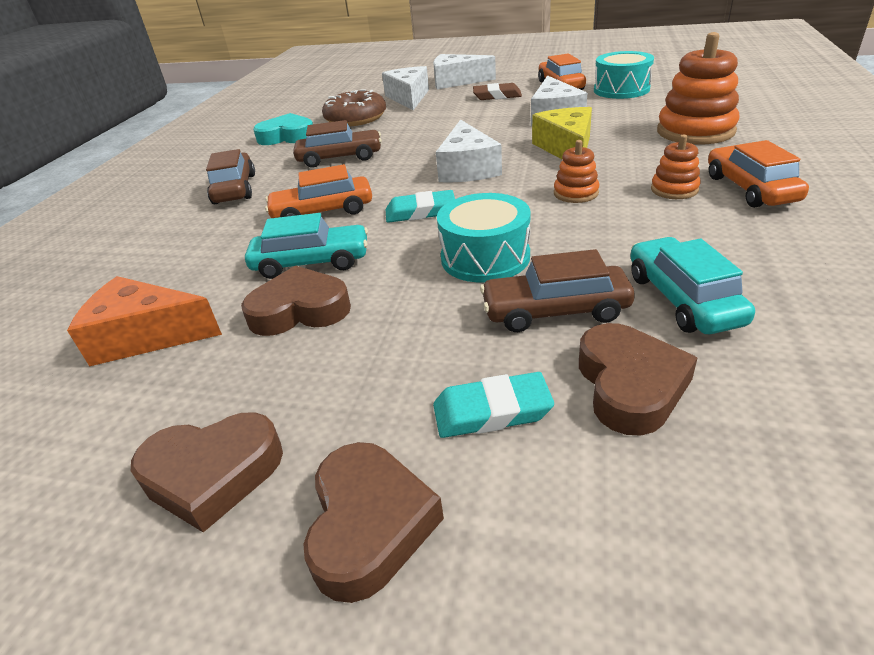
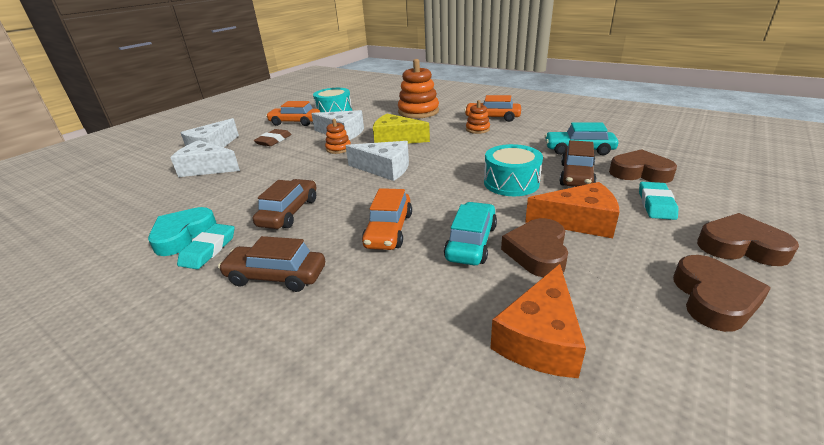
camera: 70 degrees left, 5 degrees down
brown donut [322,89,386,126] -> none
turquoise eraser [386,190,455,223] -> turquoise eraser moved to [177,224,235,269]
orange stacking toy [554,140,599,203] -> orange stacking toy moved to [325,119,351,154]
none -> orange cheese [525,182,620,238]

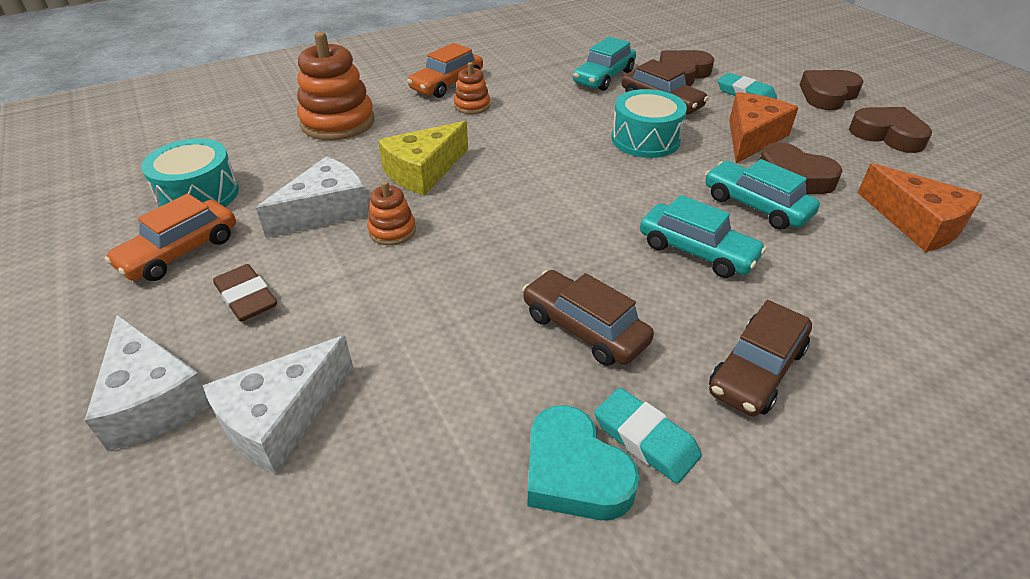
camera: 65 degrees left, 10 degrees up
white cheese [346,141,409,181] -> none
orange car [362,188,412,250] -> turquoise car [640,195,766,278]

